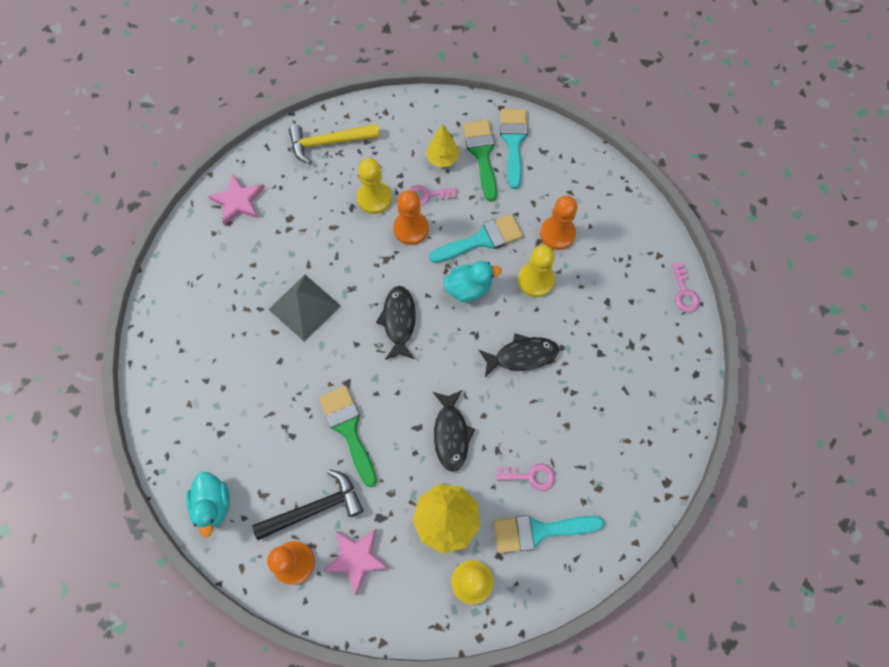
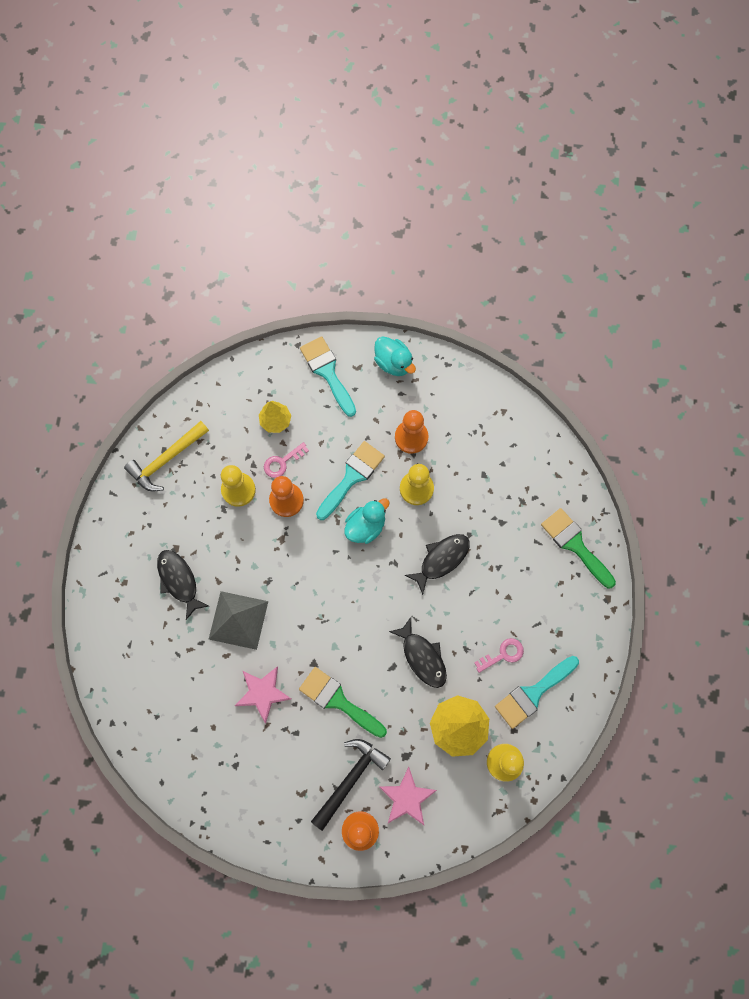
camera: 30 degrees left, 5 degrees up
turquoise duck [186,472,230,537] -> turquoise duck moved to [374,336,416,376]
pink star [208,174,264,225] -> pink star moved to [235,666,291,724]
black fish [376,286,416,360] -> black fish moved to [157,550,209,620]
green brush [463,120,497,202] -> green brush moved to [541,508,616,588]
pink key [672,263,700,312] -> none

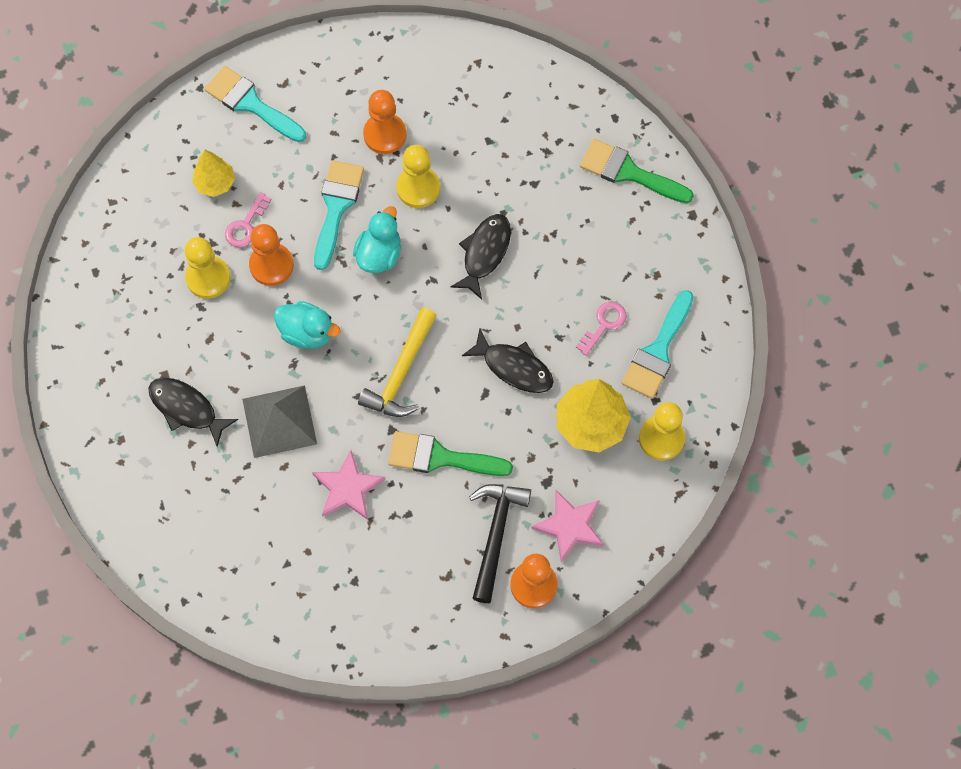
camera: 25 degrees left, 5 degrees down
yellow hammer [124,421,209,492] -> yellow hammer moved to [358,307,437,417]
turquoise duck [374,336,416,376] -> turquoise duck moved to [274,301,341,348]

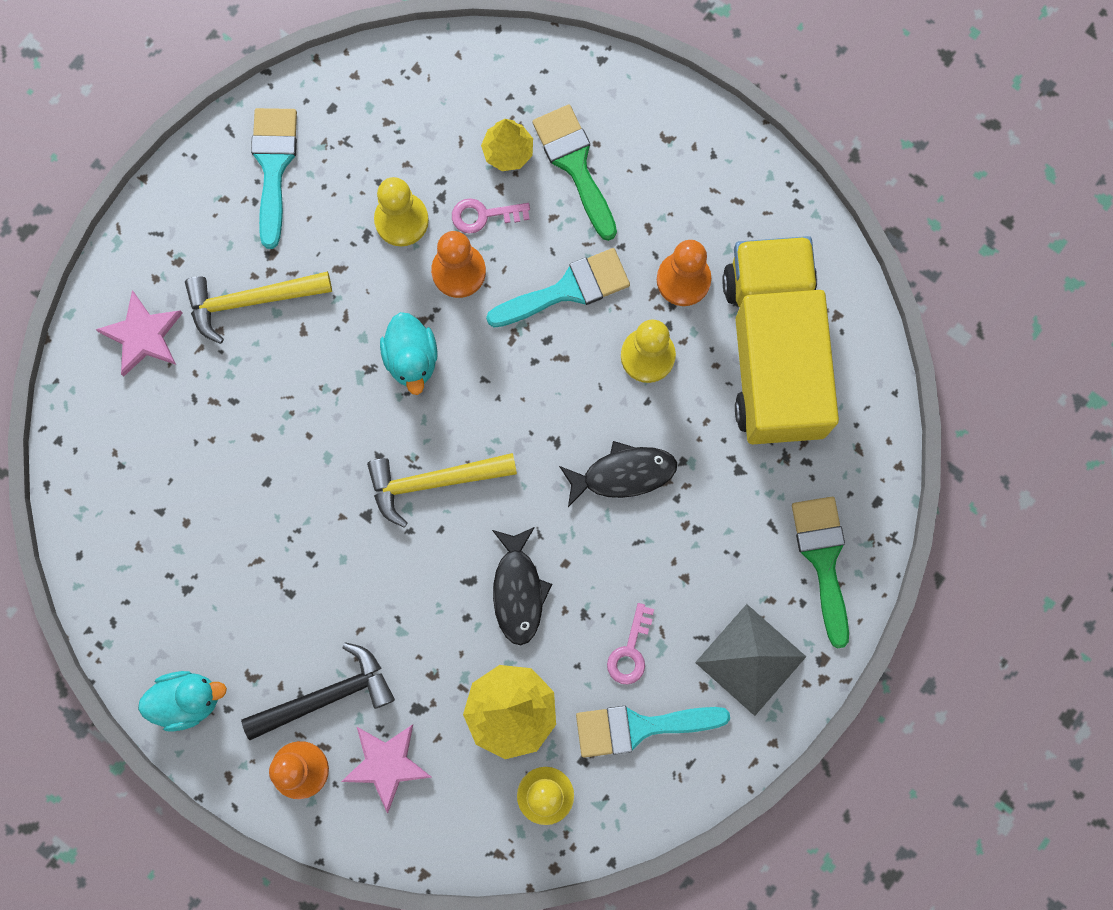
camera: 55 degrees right, 10 degrees up
black fish [148,378,238,447] -> yellow hammer [185,271,332,344]
turquoise brush [205,66,306,142] -> turquoise brush moved to [251,108,297,249]
grey pyramid [242,385,317,458] -> grey pyramid moved to [695,604,806,716]
pink star [312,450,385,520] -> pink star moved to [95,291,183,377]
turquoise duck [353,206,401,273] -> turquoise duck moved to [138,671,227,732]
green brush [388,431,513,476] -> green brush moved to [532,105,617,241]
pink key [576,302,627,356] -> pink key turned 105 degrees clockwise [607,603,654,684]
none -> yellow truck [722,236,839,444]

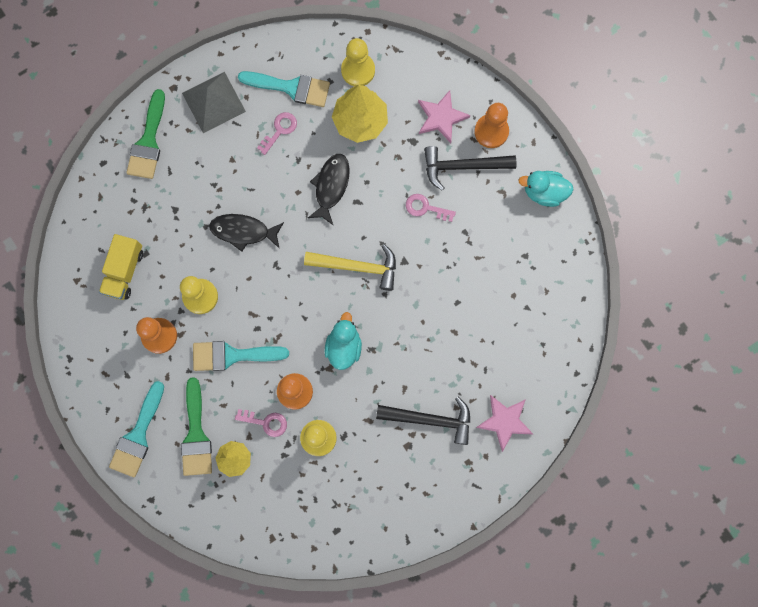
camera: 160 degrees left, 0 degrees up
yellow hammer [185,271,332,344] -> black hammer [376,397,470,445]
turquoise brush [251,108,297,249] -> turquoise brush moved to [109,381,164,477]
yellow truck [722,236,839,444] -> yellow truck [99,234,143,300], size x0.48
none -> pink key [406,194,456,222]

